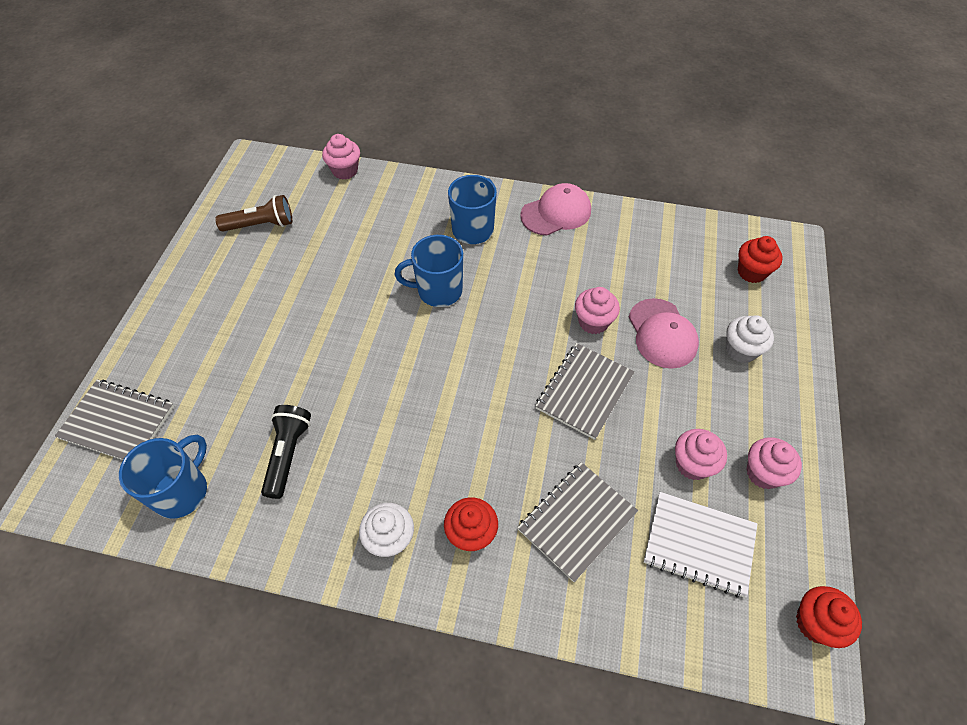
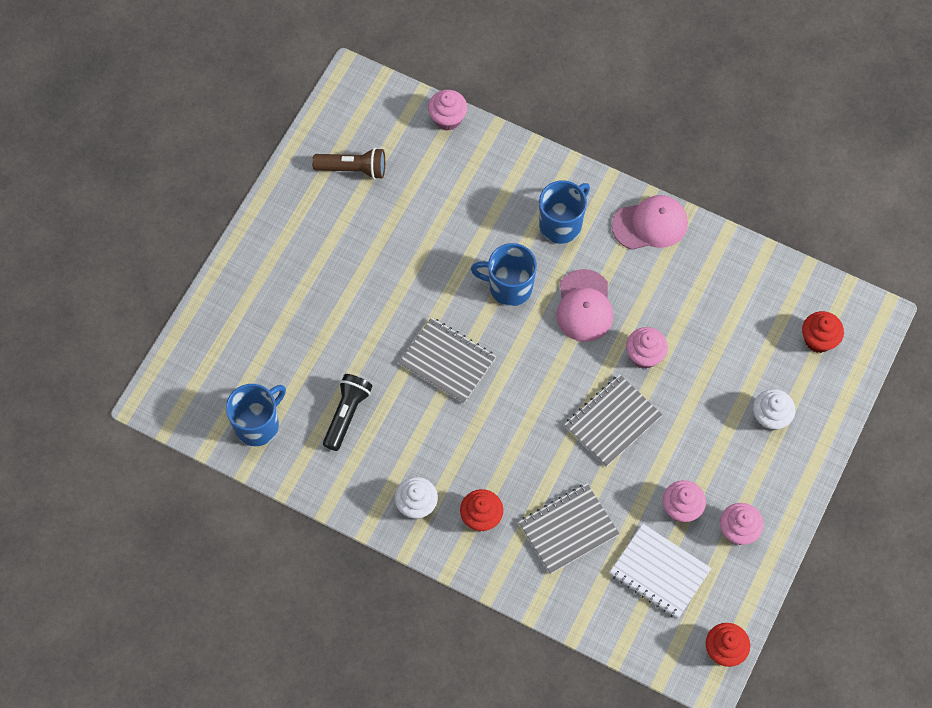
camera: 15 degrees right, 10 degrees up
grey notebook [55,379,174,460] -> grey notebook moved to [399,317,496,404]
pink cap [629,298,699,369] -> pink cap moved to [556,269,613,342]

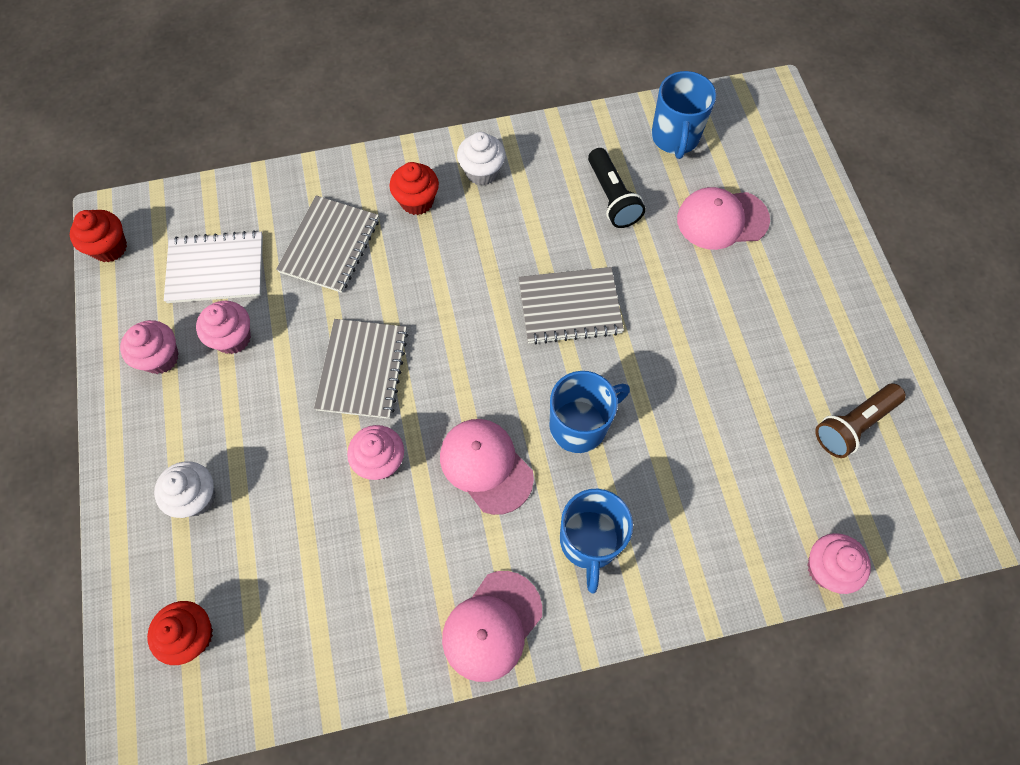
camera: 140 degrees right, 0 degrees up
none -> pink cap [677,187,770,250]

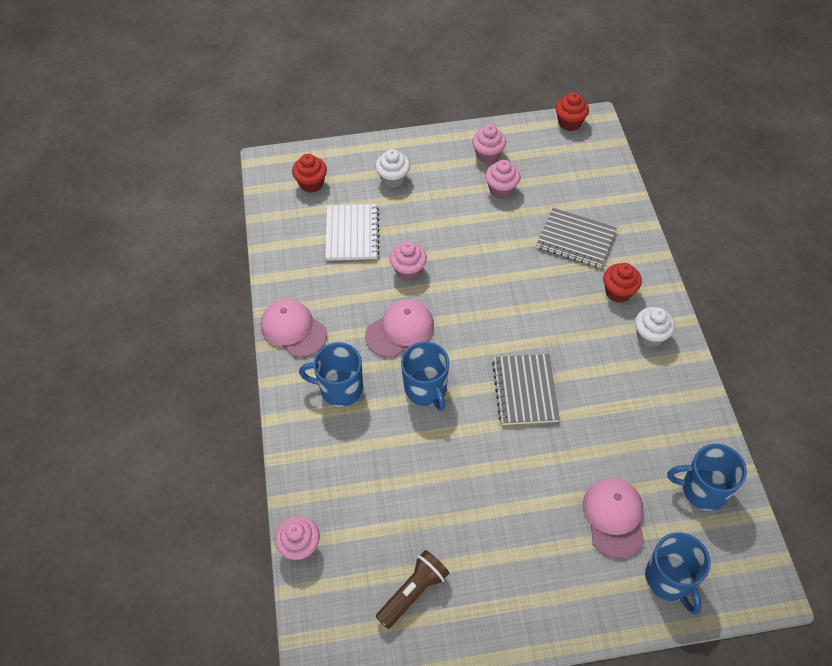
camera: 95 degrees right, 10 degrees down
white notebook [164,230,263,303] -> white notebook moved to [325,204,379,261]
grey notebook [314,319,408,419] -> none
black flashlight [588,148,645,228] -> none
brown flashlight [815,384,906,458] -> brown flashlight turned 75 degrees clockwise [376,550,449,629]
none -> blue mug [645,532,711,614]

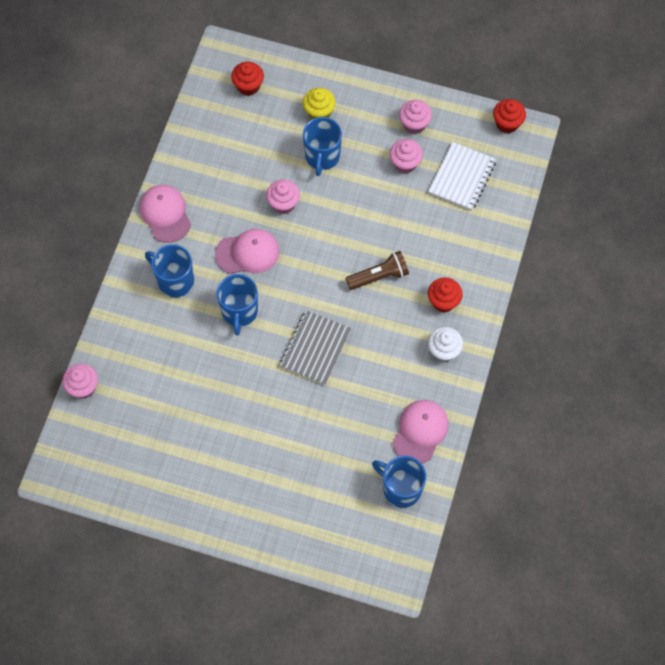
camera: 25 degrees right, 10 degrees up
white notebook [325,204,379,261] -> white notebook moved to [429,142,496,211]
white cupcake [375,149,410,188] -> yellow cupcake [303,88,336,119]
brown flashlight [376,550,449,629] -> brown flashlight moved to [346,251,409,290]
grey notebook [536,208,617,268] -> none
pink cap [583,478,644,559] -> pink cap moved to [393,400,449,463]
blue mug [645,532,711,614] -> blue mug moved to [303,117,342,176]

